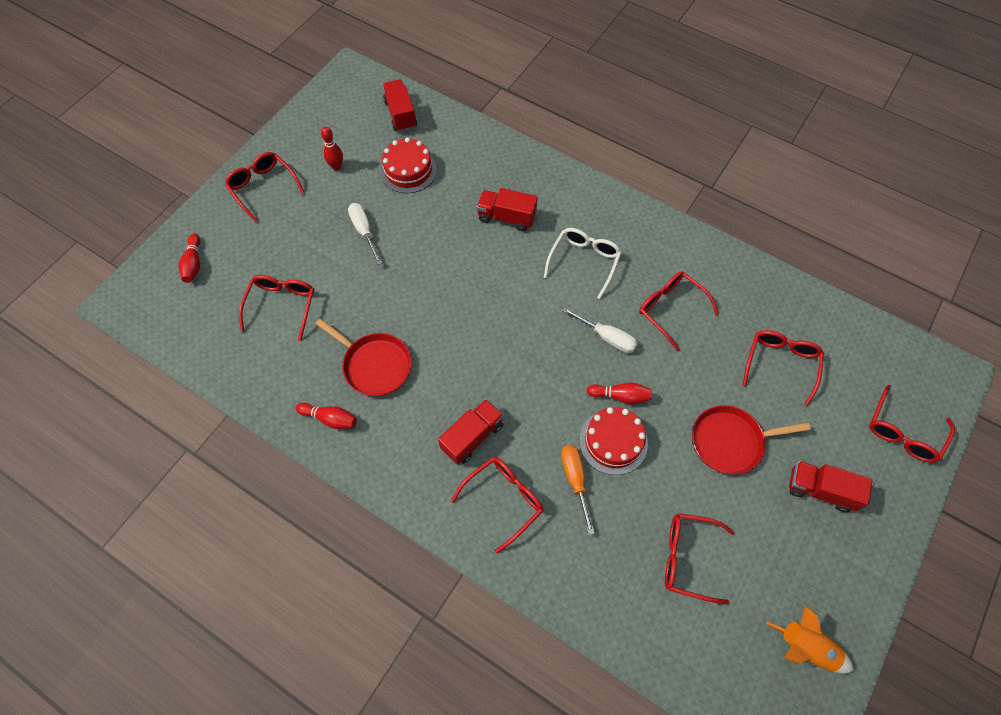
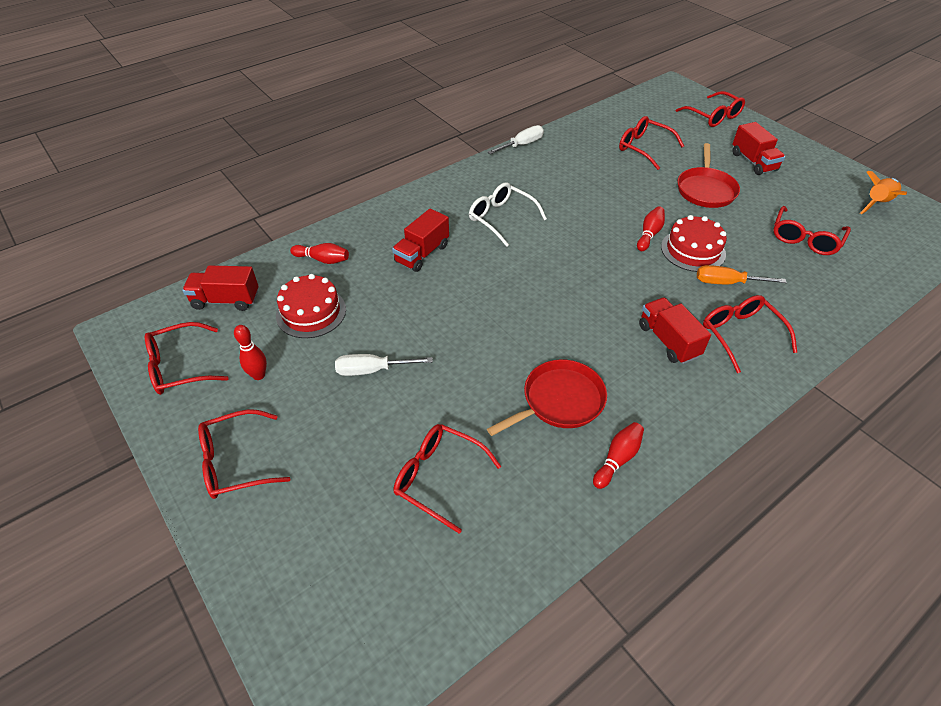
camera: 70 degrees left, 15 degrees down
red bowling pin [178,234,200,283] -> red bowling pin moved to [290,243,349,264]
white screwdriver [562,307,638,353] -> white screwdriver moved to [488,125,544,154]
red glasses [639,271,719,351] -> red glasses moved to [145,322,229,395]
red truck [789,461,873,512] -> red truck turned 60 degrees counterclockwise [732,122,785,175]

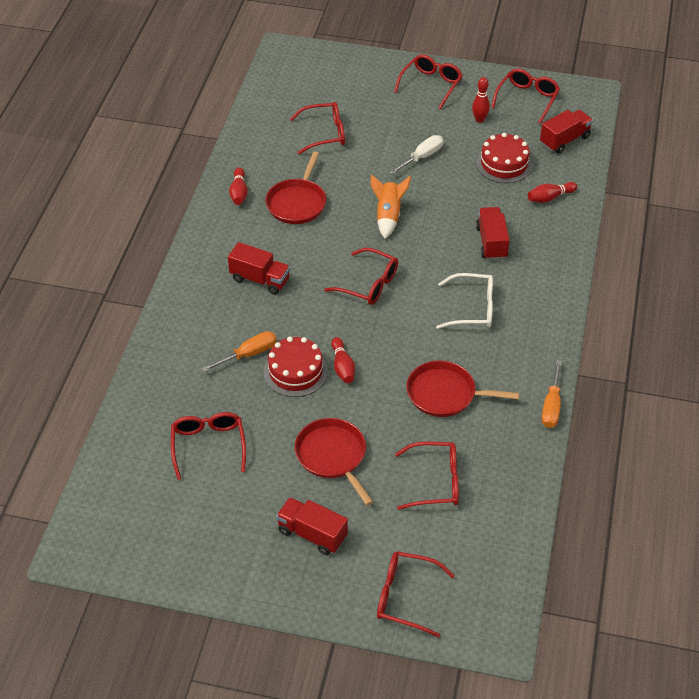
camera: 140 degrees right, 0 degrees up
white screwdriver [488,125,544,154] -> orange screwdriver [542,360,562,428]
red glasses [703,295,797,373] -> red glasses moved to [324,248,398,305]
orange rocket [860,171,907,214] -> orange rocket moved to [371,174,411,239]
none -> red pan [406,360,519,417]

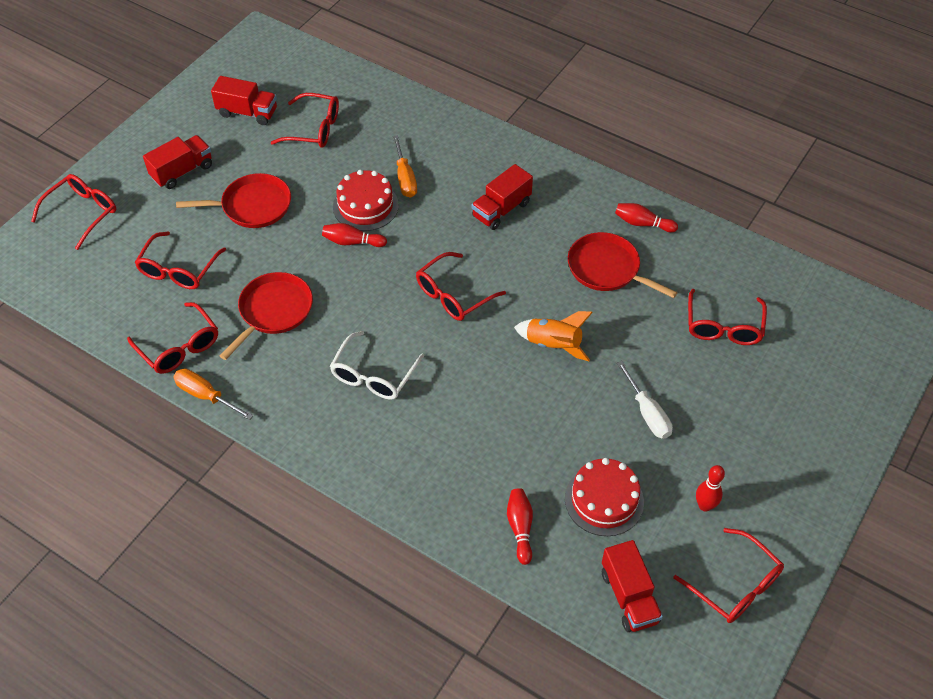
camera: 110 degrees right, 5 degrees up
red glasses [394,54,463,109] -> red glasses moved to [127,302,218,374]
red truck [476,207,510,260] -> red truck moved to [211,76,277,125]

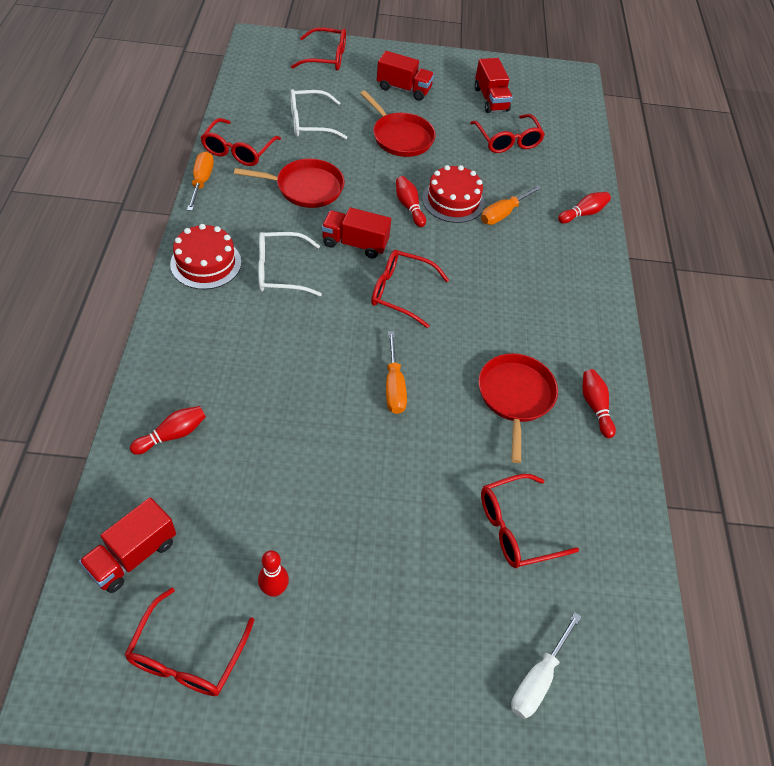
camera: 55 degrees right, 0 degrees up
red glasses [134,232,226,289] -> white glasses [290,89,348,139]
red truck [472,164,533,230] -> red truck moved to [321,207,391,258]
orange rocket [514,311,593,361] -> orange screwdriver [386,331,407,414]
red cake [565,458,644,536] -> red cake moved to [170,224,241,289]
white screwdriver [617,361,673,439] -> white screwdriver moved to [511,612,581,719]
none -> red bowling pin [558,192,611,223]

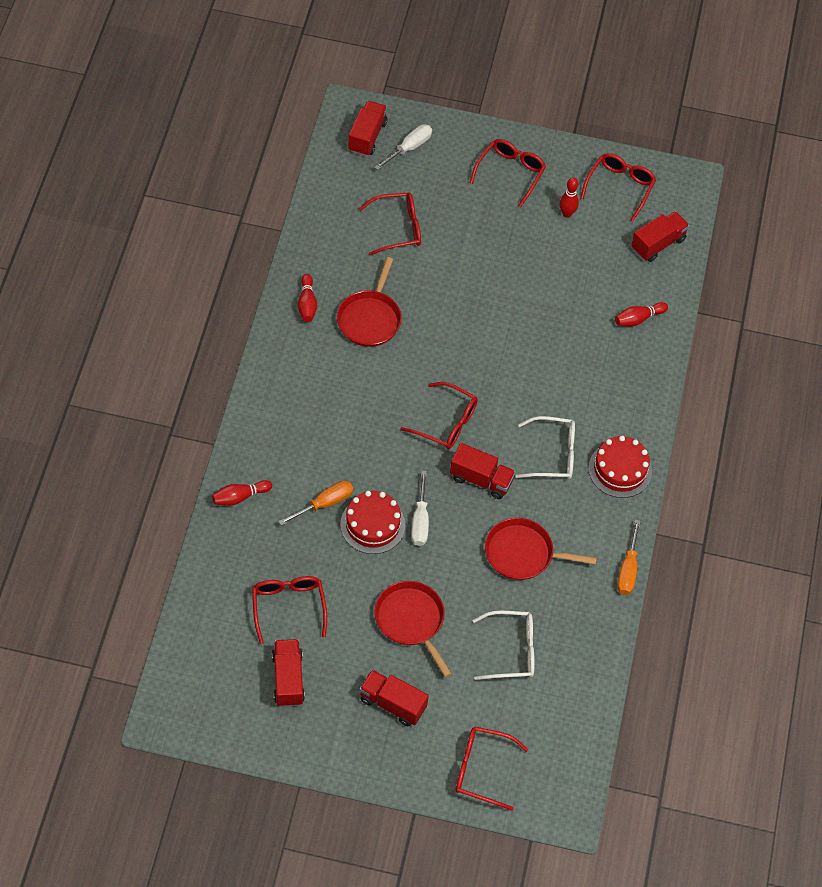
camera: 170 degrees left, 5 degrees up
red glasses [200,118,281,166] -> red glasses moved to [470,139,546,208]
orange screwdriver [386,331,407,414] -> none
red bowling pin [396,176,426,227] -> white screwdriver [411,471,429,546]
none -> red truck [348,101,388,156]

